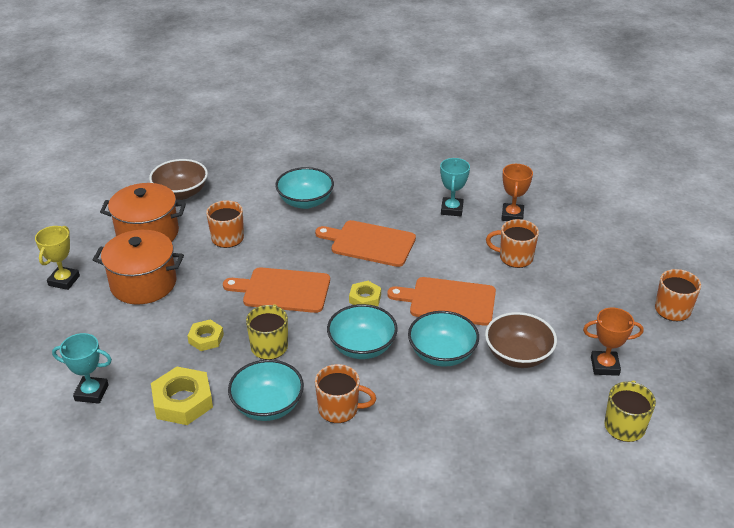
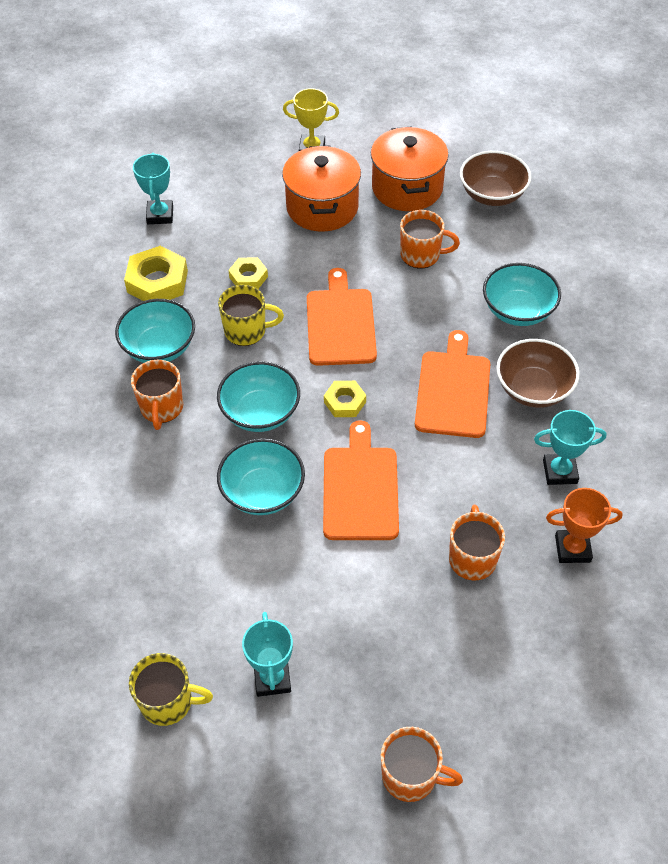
camera: 80 degrees right, 15 degrees up
brown bowl [485,312,557,368] -> brown bowl moved to [496,339,580,408]
orange trophy [583,308,644,376] -> turquoise trophy [242,612,293,697]

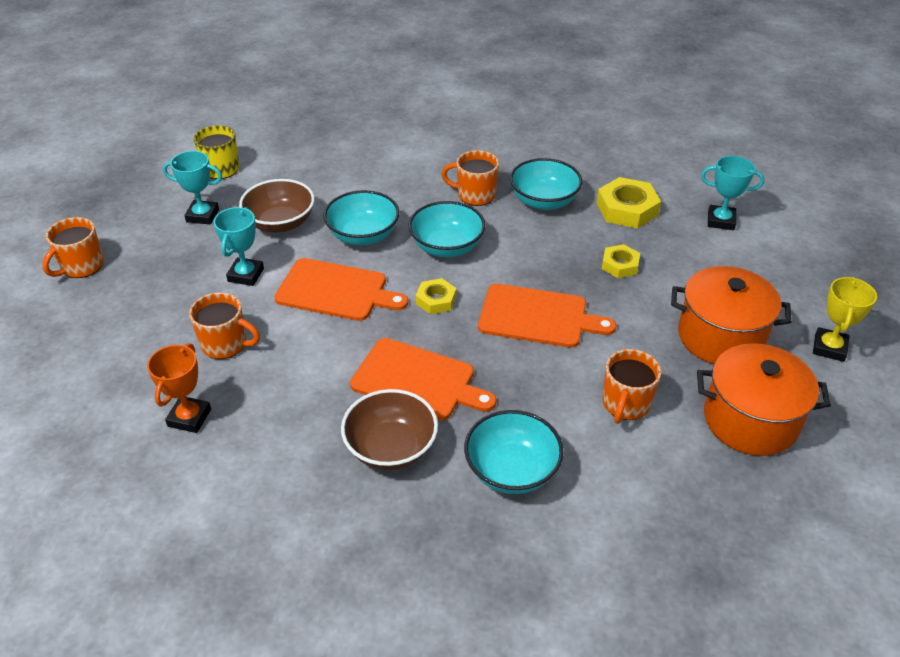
camera: 105 degrees right, 10 degrees down
yellow mug [218,285,284,346] -> none
brown bowl [460,151,532,206] -> brown bowl moved to [239,179,315,233]
turquoise trophy [534,410,606,485] -> turquoise trophy moved to [213,207,264,286]

